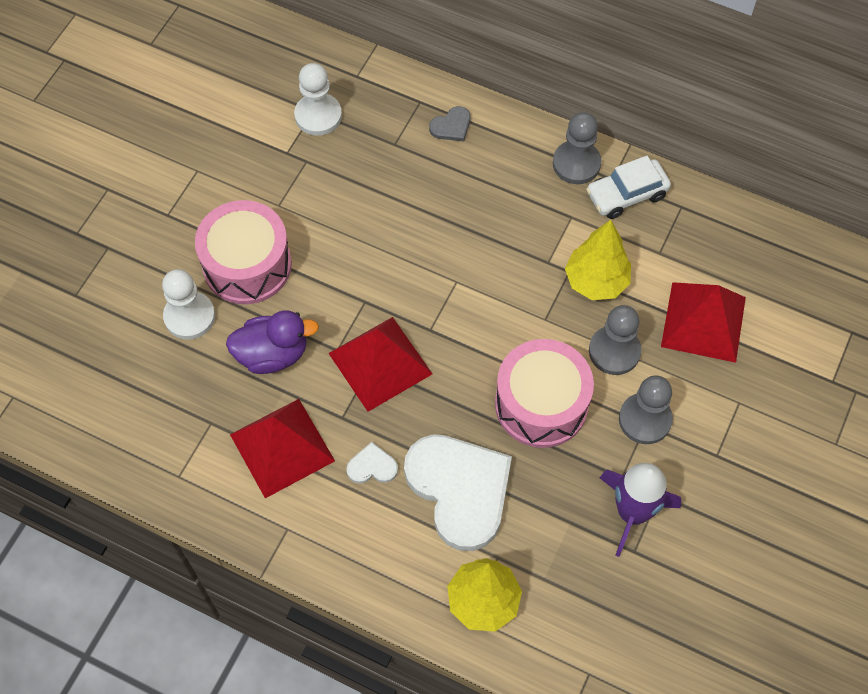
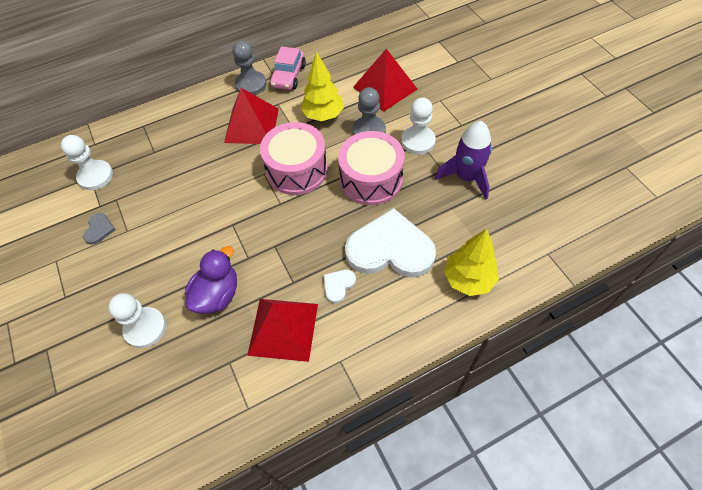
camera: 50 degrees left, 5 degrees down
pink drum [195,200,292,304] -> pink drum moved to [260,122,328,195]
red pyramid [329,317,432,412] -> red pyramid moved to [224,88,279,144]
grey heart [429,106,471,141] -> grey heart moved to [83,213,115,245]
white car [586,156,671,219] -> pink car [270,46,306,90]
grey pawn [619,375,673,444] -> white pawn [401,98,436,155]

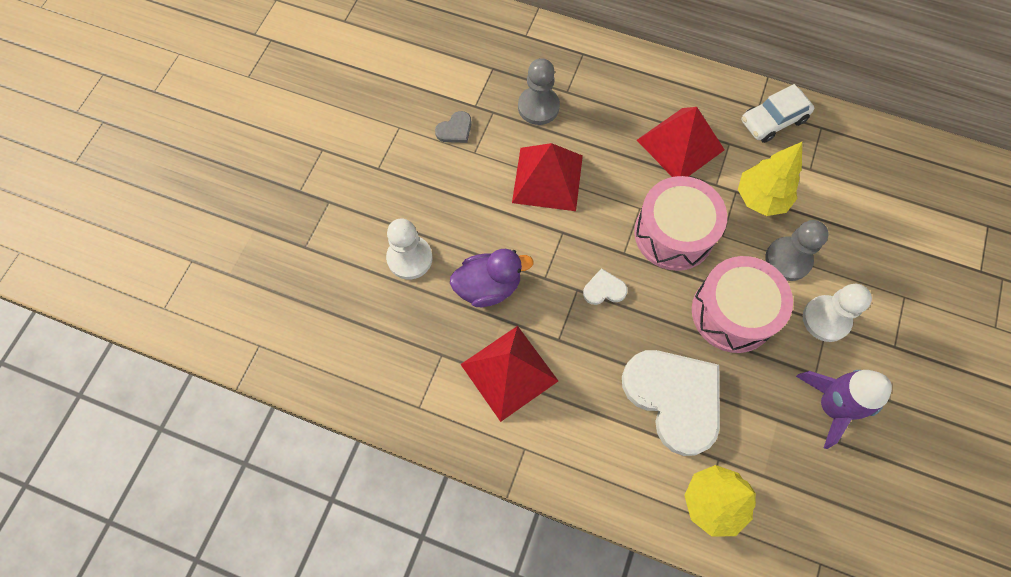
camera: 45 degrees right, 10 degrees up
white pawn [61,135,113,190] -> none
grey pawn [233,41,267,95] -> grey pawn moved to [518,58,560,125]
pink car [270,46,306,90] -> white car [742,84,814,143]
white heart [324,270,356,303] -> white heart moved to [583,268,627,305]
red pyramid [353,49,417,112] -> red pyramid moved to [512,143,583,211]

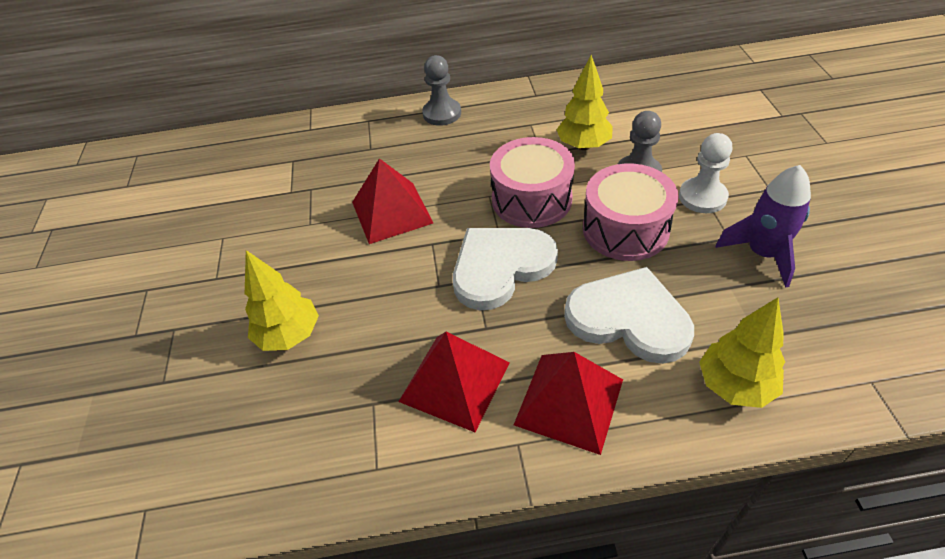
camera: 25 degrees left, 20 degrees down
white pawn [386,219,433,280] -> yellow tree [245,250,319,351]
grey heart [435,111,472,143] -> none
purple duck [450,249,534,307] -> none
grey pawn [518,58,560,125] -> grey pawn moved to [422,55,461,126]
white heart [583,268,627,305] -> white heart [453,228,558,310], size x2.43
red pyramid [637,107,725,177] -> red pyramid moved to [514,352,623,455]
white car [742,84,814,143] -> none

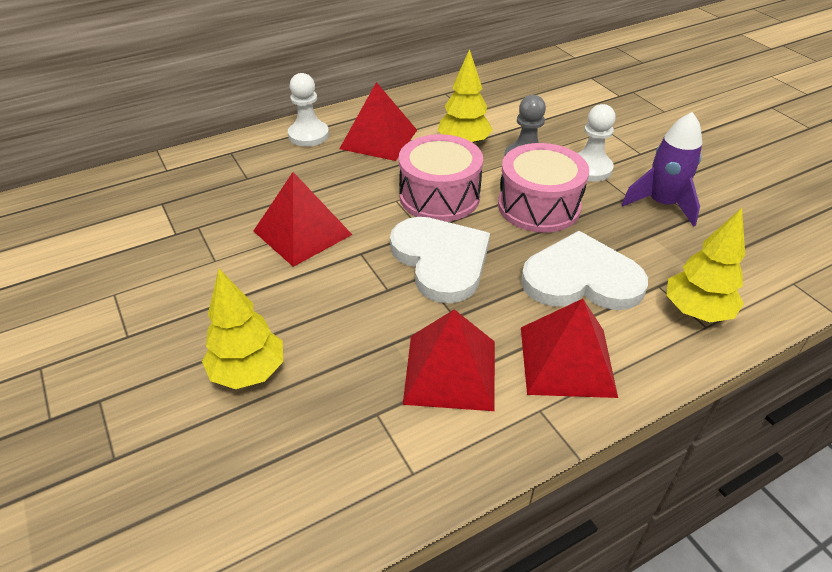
camera: 25 degrees left, 5 degrees down
grey pawn [422,55,461,126] -> white pawn [288,73,329,147]
white heart [453,228,558,310] -> white heart turned 120 degrees clockwise [390,217,490,303]
none -> red pyramid [339,82,417,161]

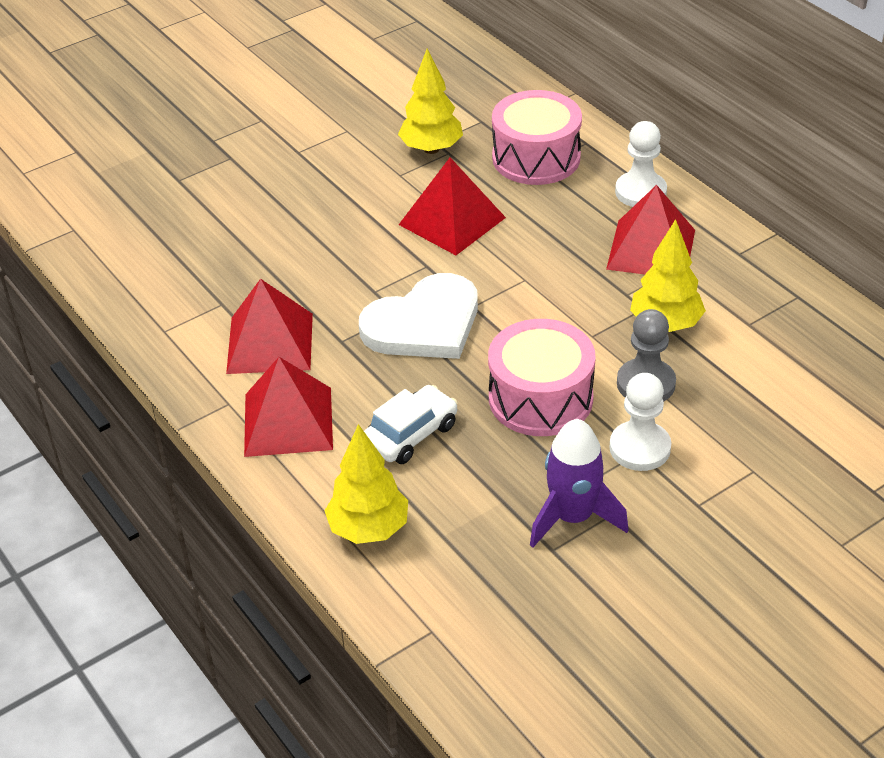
camera: 85 degrees right, 0 degrees up
yellow tree [202,269,283,389] -> yellow tree moved to [398,49,463,154]
pink drum [399,134,483,222] -> pink drum moved to [492,90,582,185]
white heart [521,231,648,310] -> white car [364,385,458,464]

